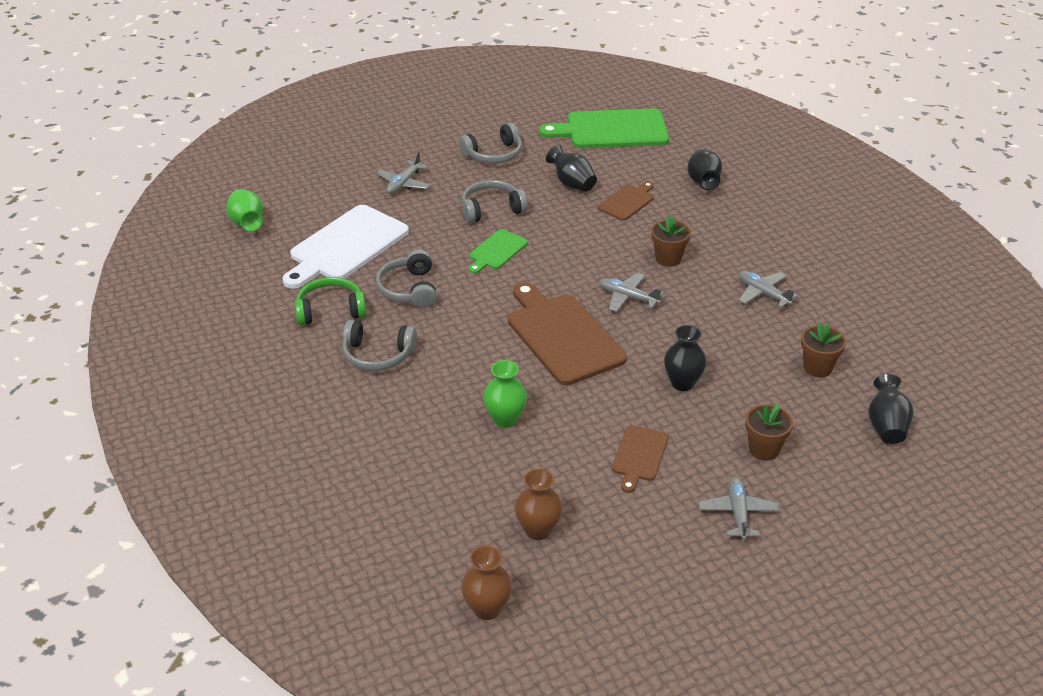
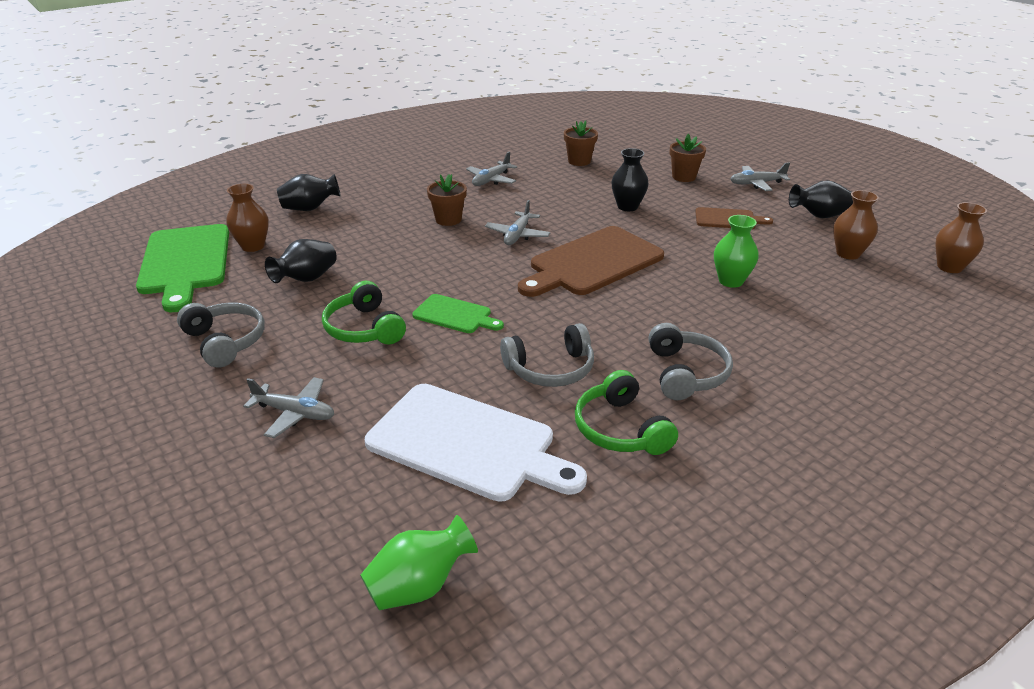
camera: 100 degrees left, 5 degrees down
grey headphones [462,180,528,223] -> green headphones [322,281,406,344]
brown cutting board [598,181,654,221] -> none
black vase [868,374,914,444] -> black vase moved to [789,180,853,218]
none -> brown vase [226,184,269,252]

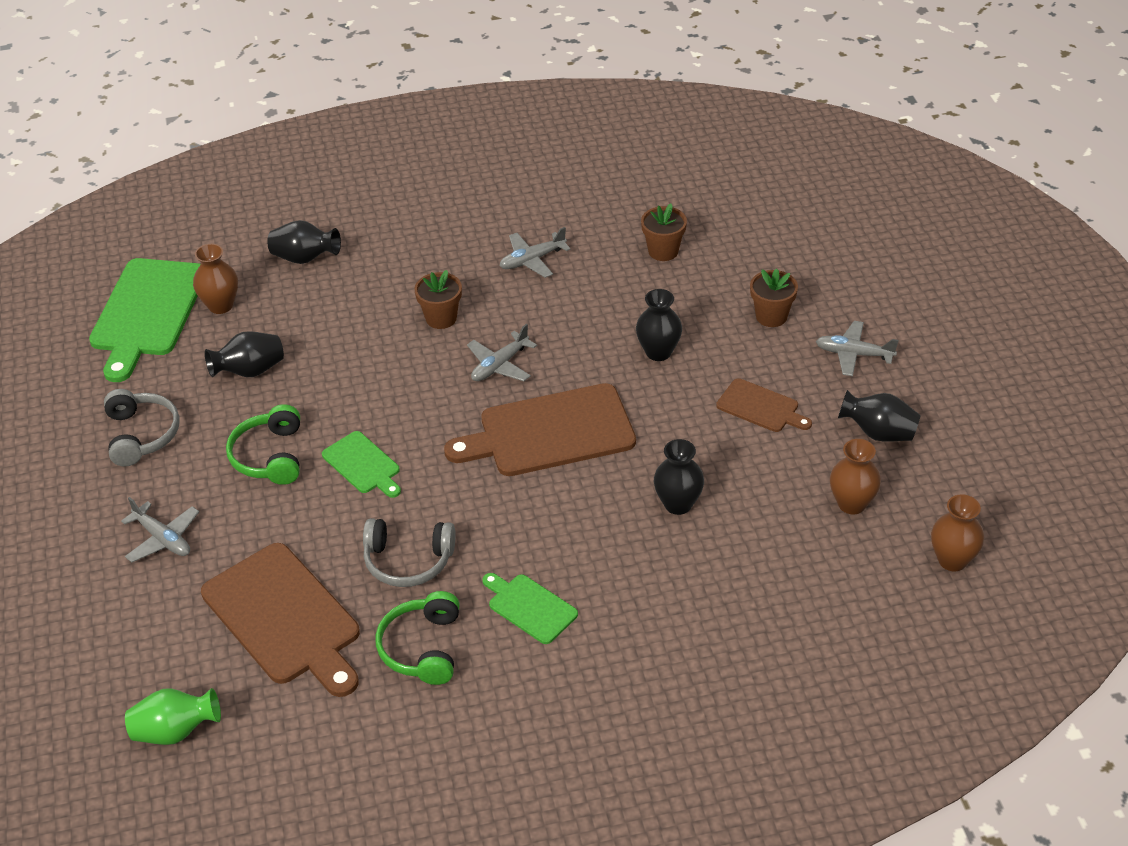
camera: 25 degrees right, 10 degrees up
white cutting board [365,384,587,502] -> brown cutting board [201,543,360,697]
grey headphones [648,323,733,400] -> green cutting board [482,573,578,644]
green vase [714,215,759,288] -> black vase [654,439,704,515]

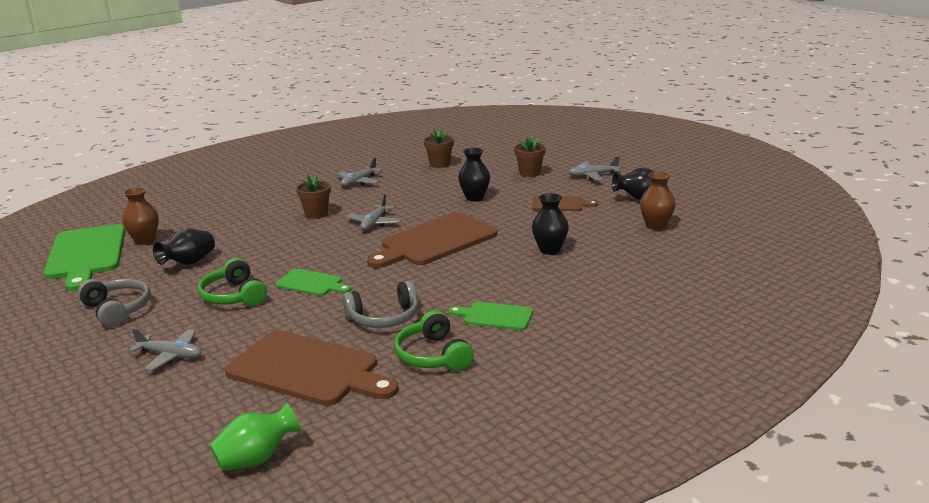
camera: 25 degrees left, 20 degrees down
black vase [267,220,341,264] -> none
brown vase [931,494,984,572] -> none

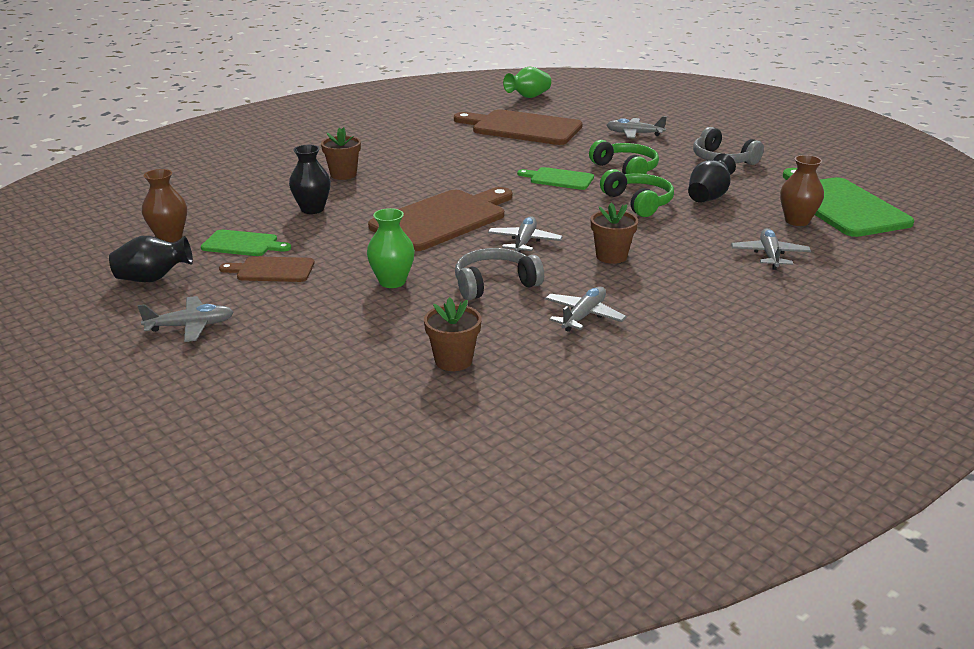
camera: 175 degrees right, 5 degrees up
grey headphones [343,281,419,328] -> grey headphones moved to [455,248,544,300]
green headphones [394,310,474,371] -> green headphones moved to [600,169,674,217]
green cutting board [449,302,533,330] -> green cutting board moved to [201,230,291,256]
black vase [458,148,490,202] -> green vase [367,208,415,288]
brown flower pot [514,136,546,177] -> brown flower pot moved to [321,127,361,180]
none -> grey plane [731,228,811,270]

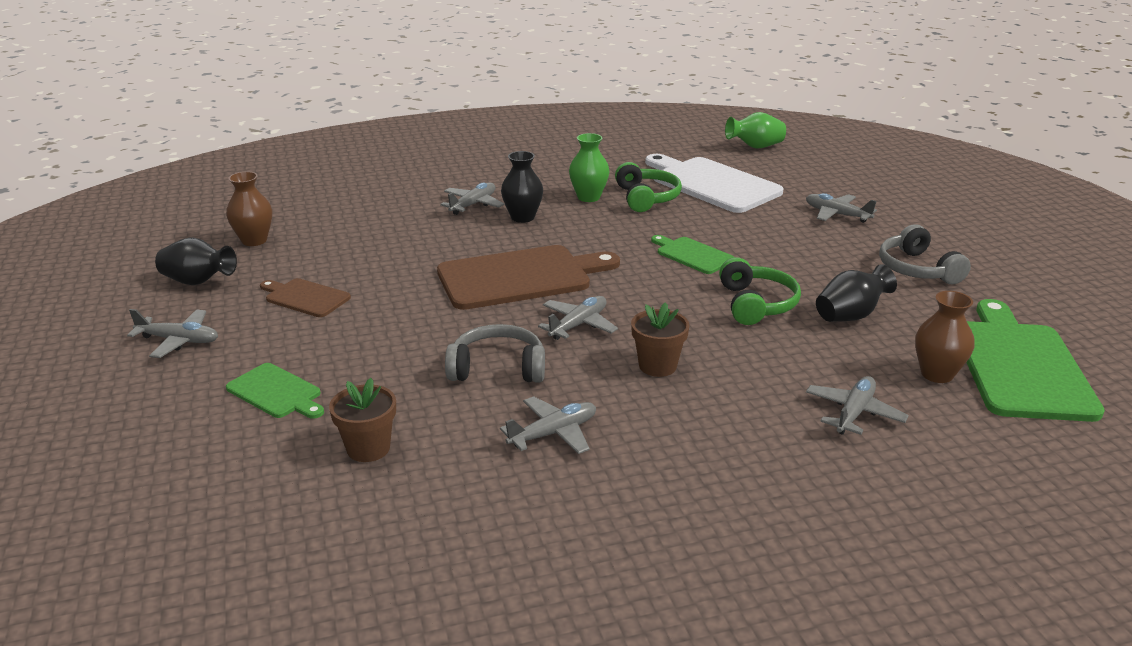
camera: 25 degrees right, 0 degrees up
green cutting board [201,230,291,256] -> green cutting board moved to [226,363,324,419]
black vase [289,145,331,214] -> black vase moved to [501,151,543,223]
brown flower pot [321,127,361,180] -> grey plane [440,183,504,215]
green vase [367,208,415,288] -> green vase moved to [569,133,610,202]
brown cutting board [454,109,583,145] -> white cutting board [645,154,784,213]
green headphones [589,140,659,174] -> green headphones moved to [615,162,682,212]

